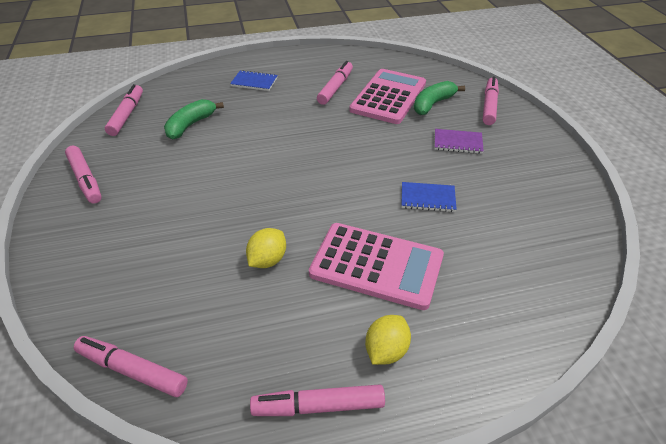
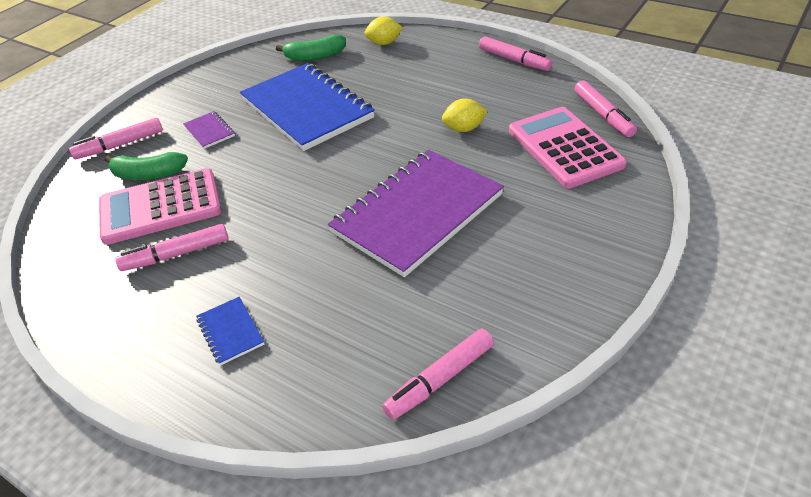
camera: 130 degrees left, 0 degrees up
pink marker [65,146,102,204] -> none
green banana [164,99,224,140] -> green banana moved to [276,35,346,61]
pink calculator [309,223,444,310] -> pink calculator moved to [509,107,627,188]
yellow lemon [365,315,411,365] -> yellow lemon moved to [364,17,403,45]
blue notebook [401,182,457,212] -> blue notebook [240,63,375,151], size x2.49
none -> purple notebook [328,150,504,277]

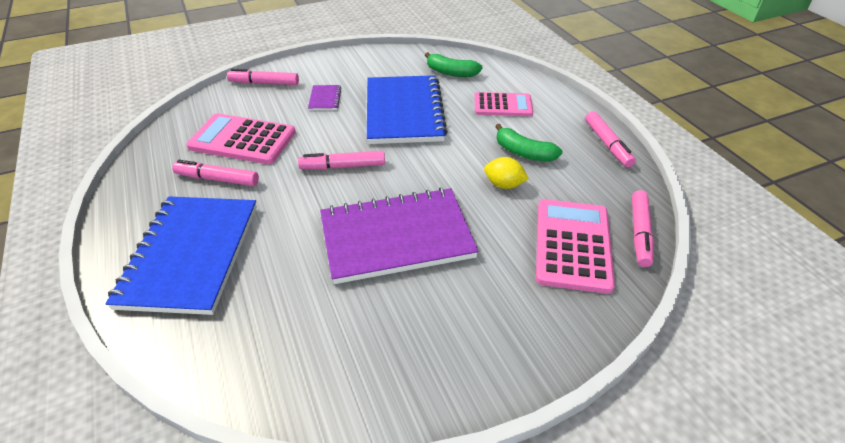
camera: 30 degrees right, 0 degrees up
green banana [105,152,188,180] -> green banana moved to [495,124,562,162]
blue notebook [196,297,265,366] -> blue notebook [105,196,257,315], size x2.49
yellow lemon [364,17,403,45] -> none
pink marker [382,329,494,420] -> pink marker moved to [298,151,385,170]
none -> pink calculator [474,92,533,116]

